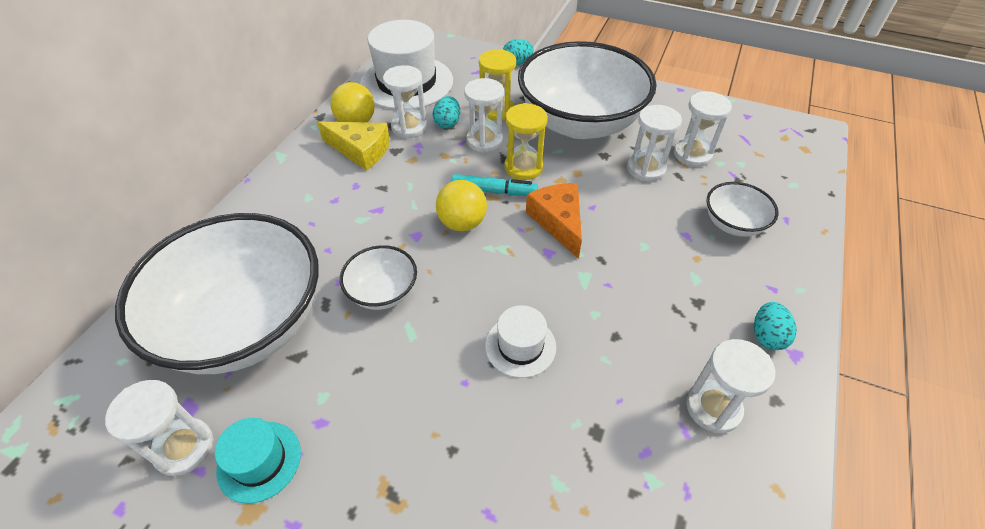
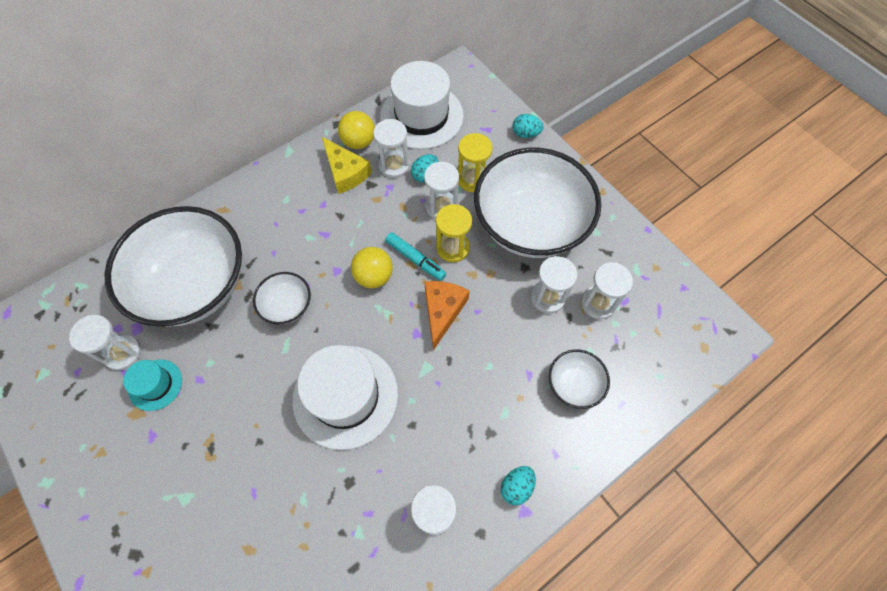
camera: 30 degrees right, 15 degrees up
white hat [485,305,556,378] -> white hat [293,345,398,450], size x1.98

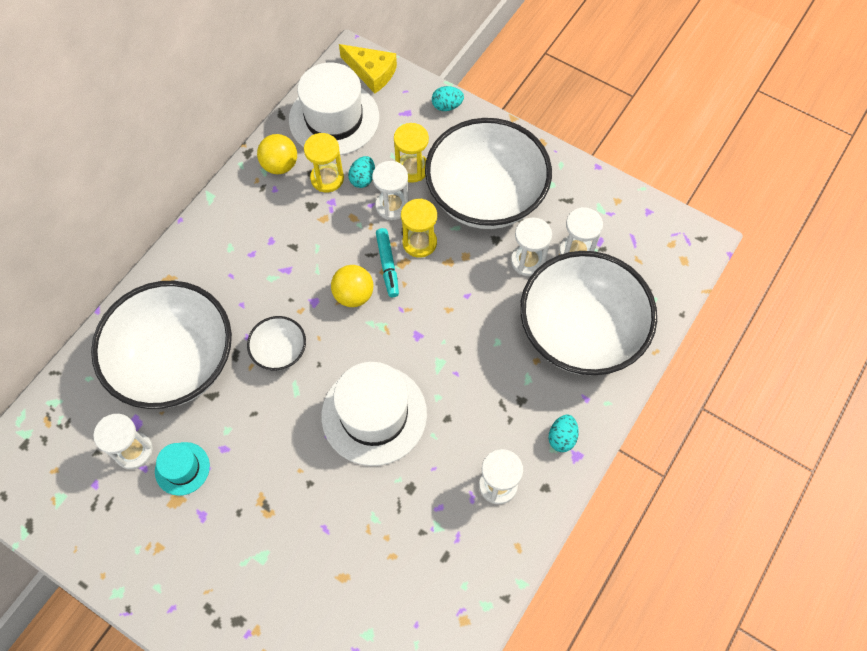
camera: 20 degrees left, 0 degrees up
yellow cheese [322,137,372,194] -> yellow cheese moved to [339,44,397,94]
white hourglass [373,119,410,178] -> yellow hourglass [304,133,344,192]
turquoise marker [385,232,446,281] -> turquoise marker turned 60 degrees clockwise [376,228,399,297]
orange cheese [424,281,469,351] -> none
white bowl [549,349,610,409] -> white bowl [520,251,657,375], size x2.27

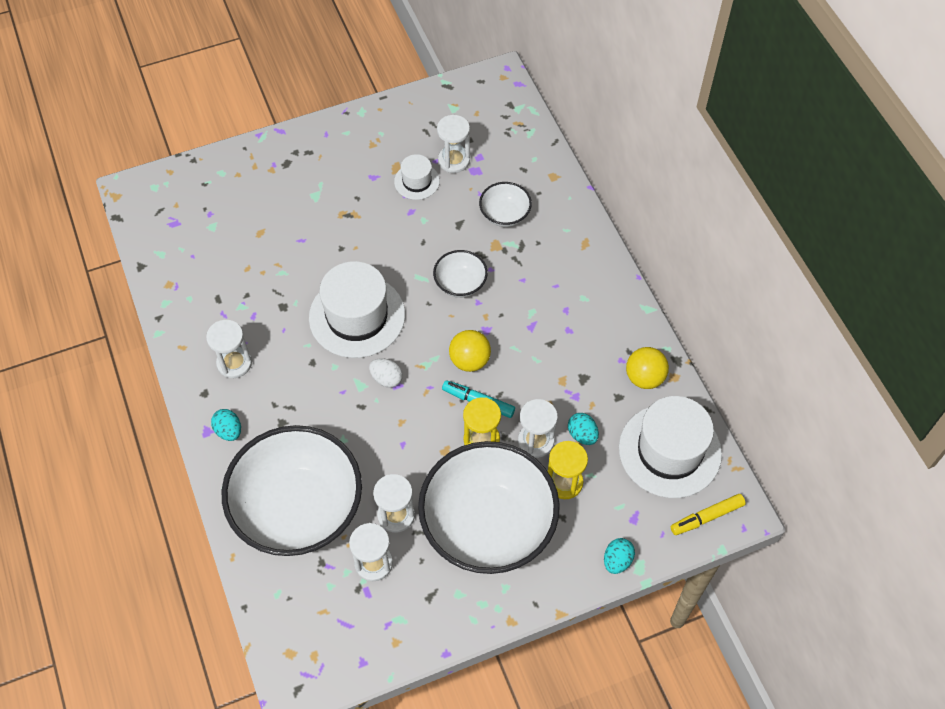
camera: 125 degrees right, 5 degrees down
white bowl [91,281,232,409] -> white bowl [479,182,532,227], size x0.44
turquoise hat [155,442,210,496] -> white hat [394,154,440,200]
yellow hourglass [304,133,344,192] -> none
yellow cheese [339,44,397,94] -> yellow marker [671,494,746,535]
none -> white egg [369,358,403,387]

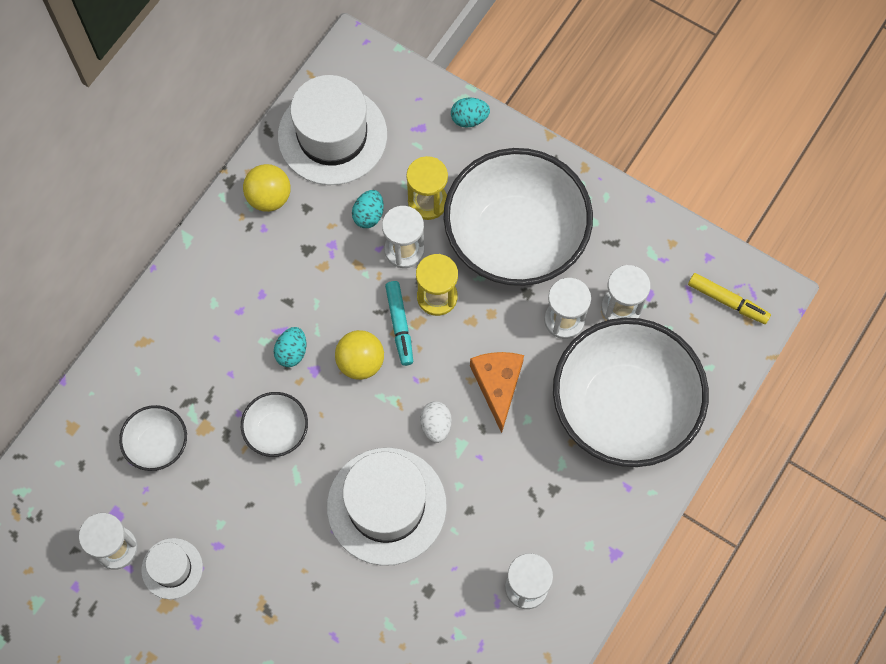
camera: 125 degrees left, 10 degrees up
turquoise egg [211,409,241,441] -> turquoise egg moved to [274,327,306,367]
yellow marker [671,494,746,535] -> yellow marker moved to [688,273,771,324]
none -> orange cheese [470,352,524,433]

